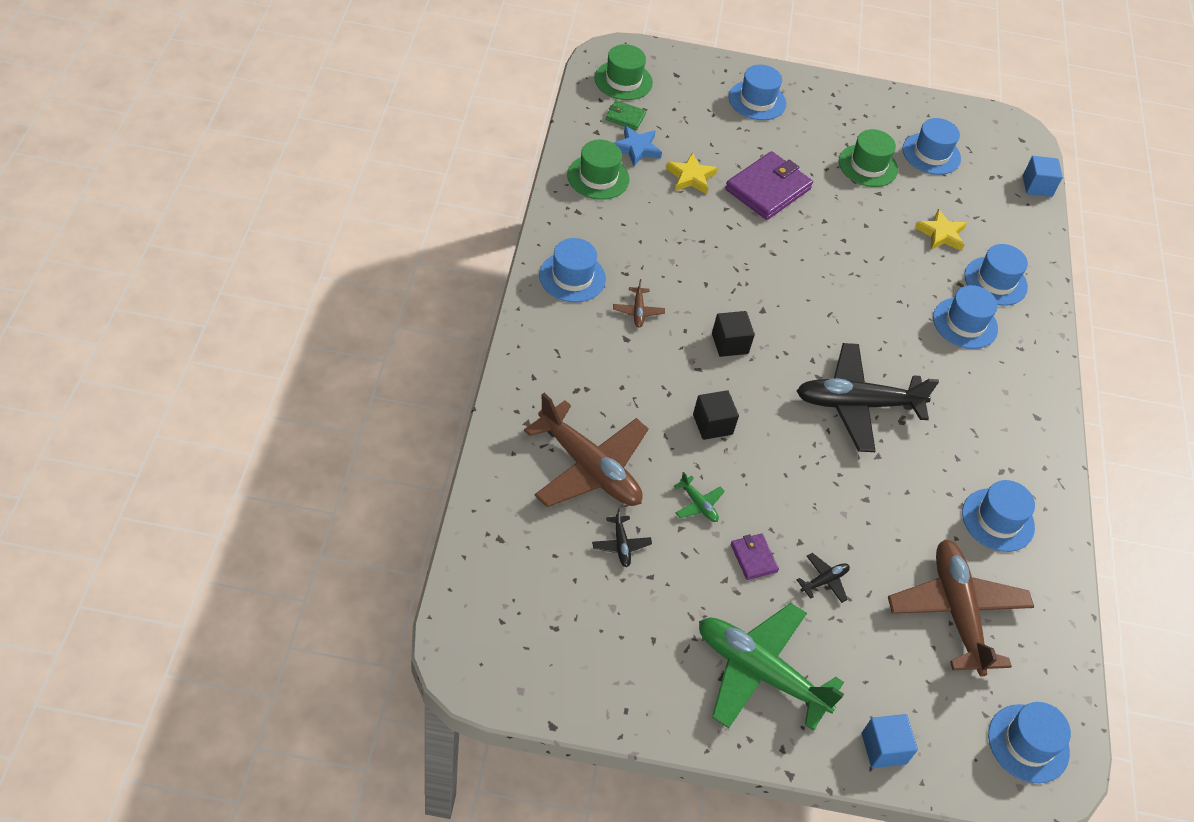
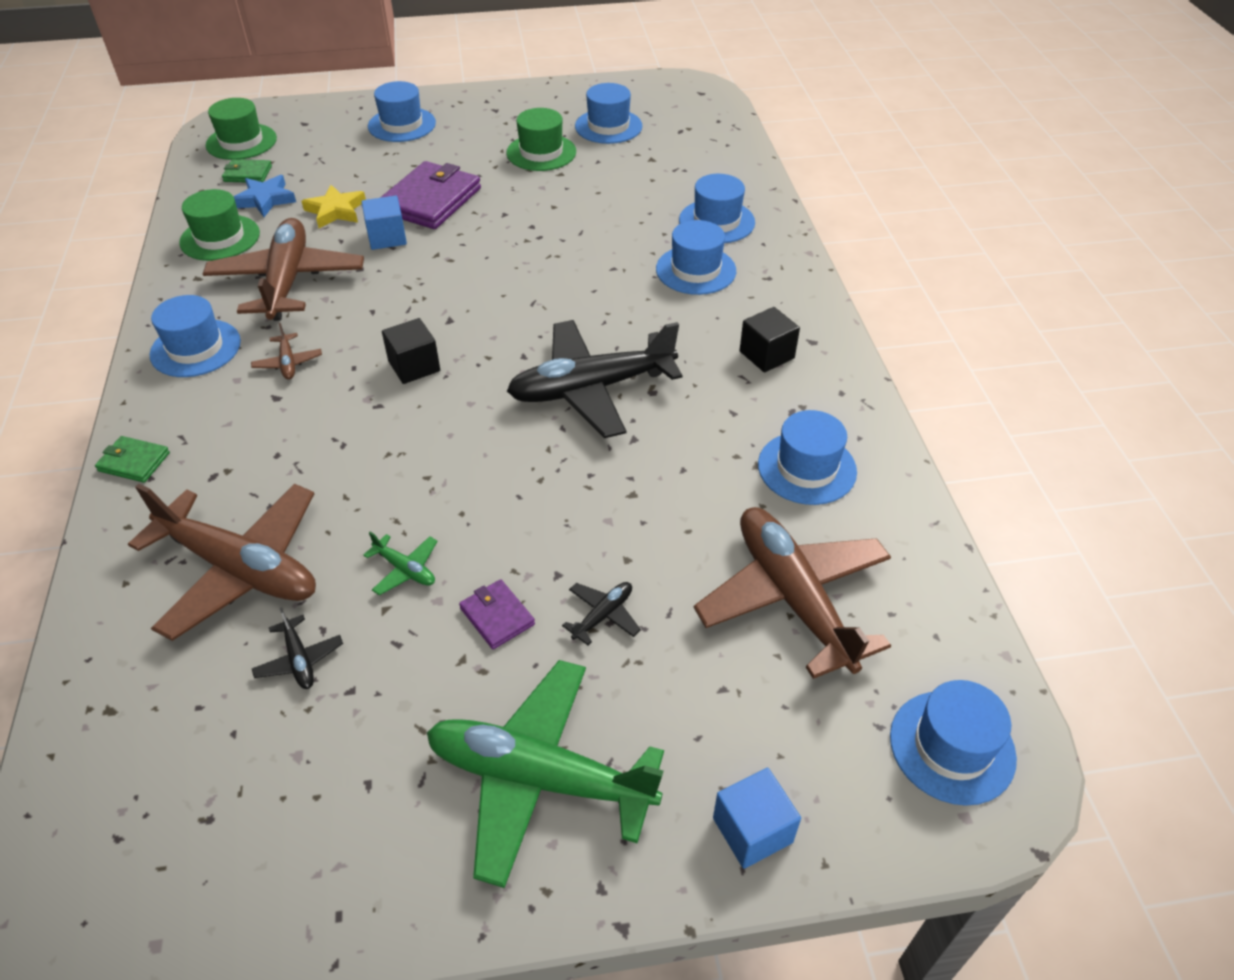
camera: 10 degrees left, 5 degrees down
black cube [693,390,739,440] -> black cube moved to [740,307,800,373]
yellow star [915,209,967,251] -> none
blue cube [1023,156,1063,197] -> blue cube moved to [361,196,407,250]
none -> green wallet [95,436,170,483]
none -> brown plane [203,218,364,321]

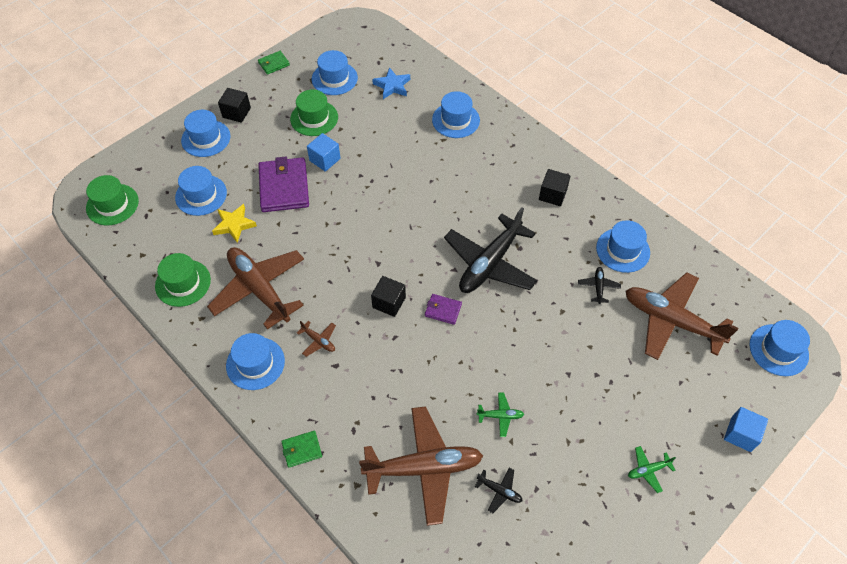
camera: 35 degrees left, 10 degrees up
green wallet [222,159,272,182] -> green wallet moved to [258,51,290,75]
blue star [233,175,296,217] -> blue star moved to [372,67,410,99]
blue cube [361,196,407,250] -> blue cube moved to [307,133,341,172]
green plane [427,660,664,888] -> green plane [628,446,676,493], size x0.41
purple wallet [459,579,535,649] -> purple wallet moved to [425,294,462,325]
black plane [562,582,641,645] -> black plane moved to [578,267,621,304]
blue hat [656,220,736,295] -> blue hat moved to [175,166,227,216]
none -> black cube [218,88,251,123]

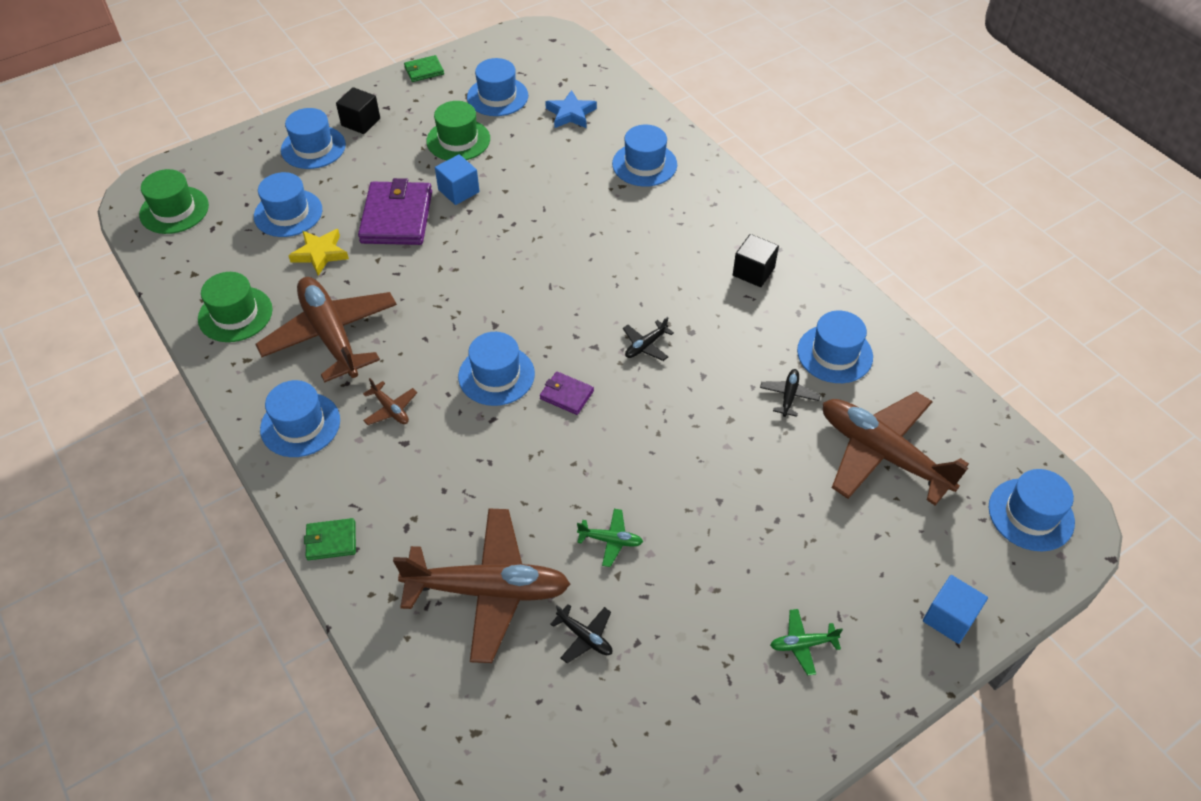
camera: 10 degrees right, 5 degrees down
black cube [371,276,406,317] -> blue hat [458,332,535,406]
black plane [444,207,537,293] -> black plane [623,317,674,361], size x0.41

